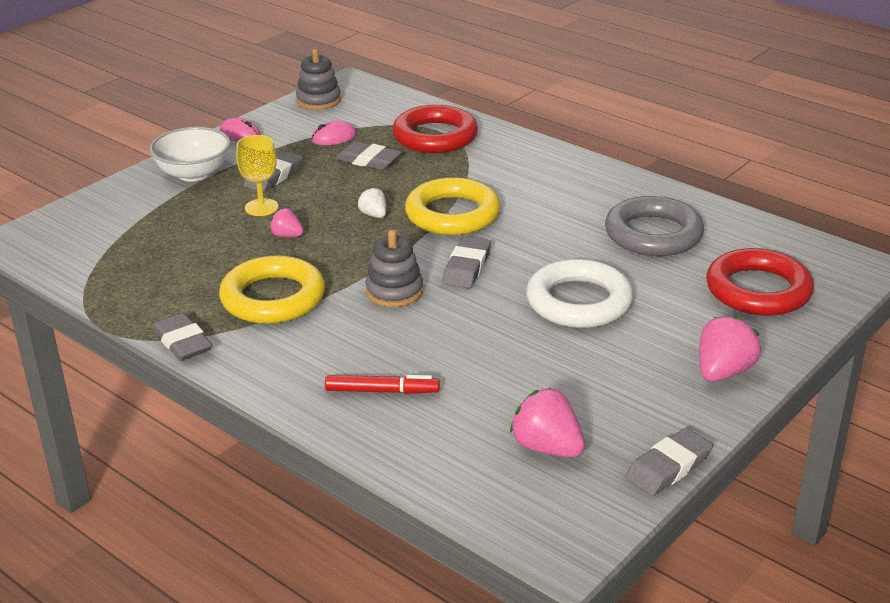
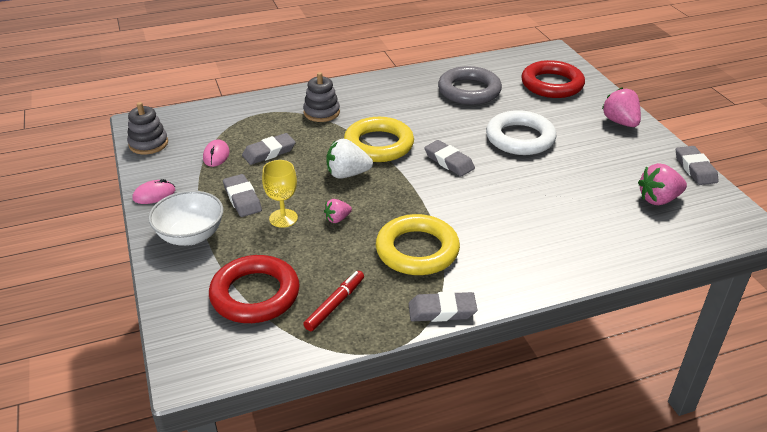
camera: 60 degrees left, 5 degrees up
red marker [325,375,440,394] -> red marker moved to [303,271,364,331]
white strawberry [358,187,386,218] -> white strawberry [326,139,373,179], size x1.75
grey stacking toy [365,230,423,307] -> grey stacking toy moved to [303,72,340,122]
red ring [392,105,478,153] -> red ring moved to [209,255,300,323]

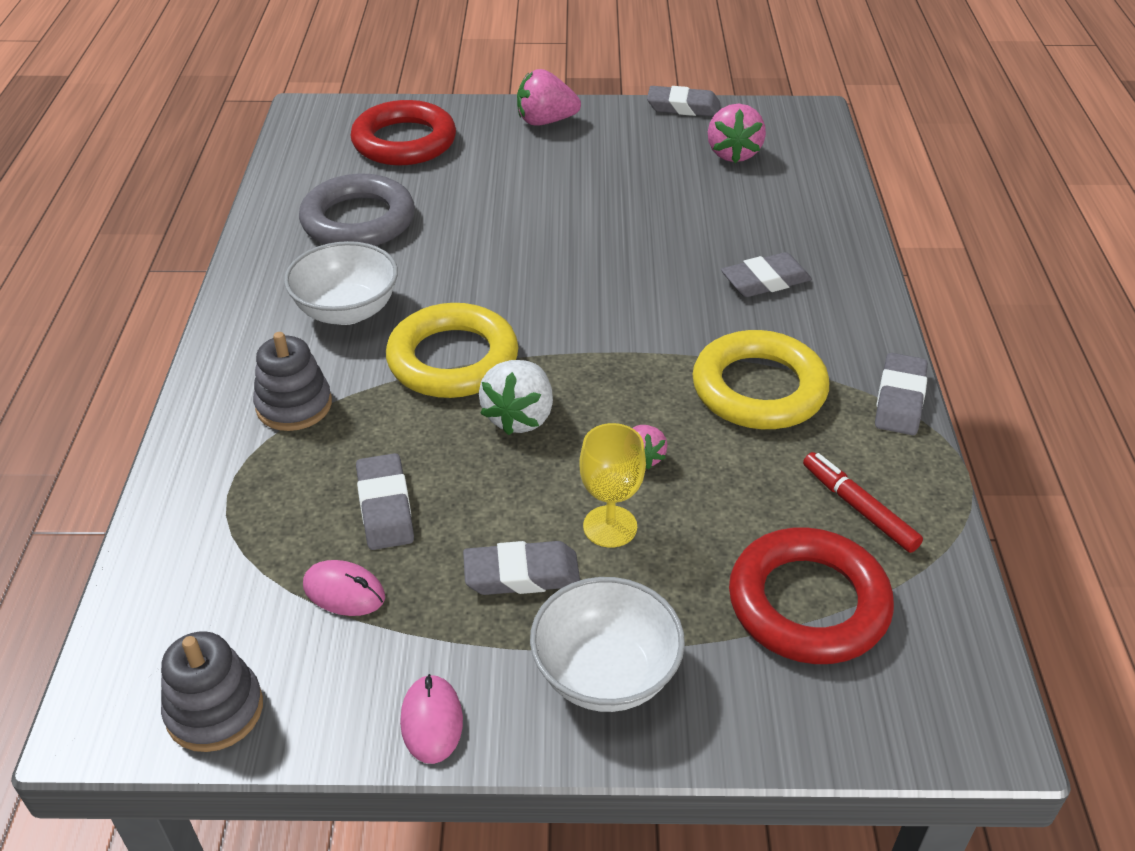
camera: 70 degrees left, 5 degrees up
grey eraser [424,140,475,176] -> grey eraser moved to [721,252,812,297]
white ring [486,110,556,155] -> none
none -> white bowl [284,241,398,325]

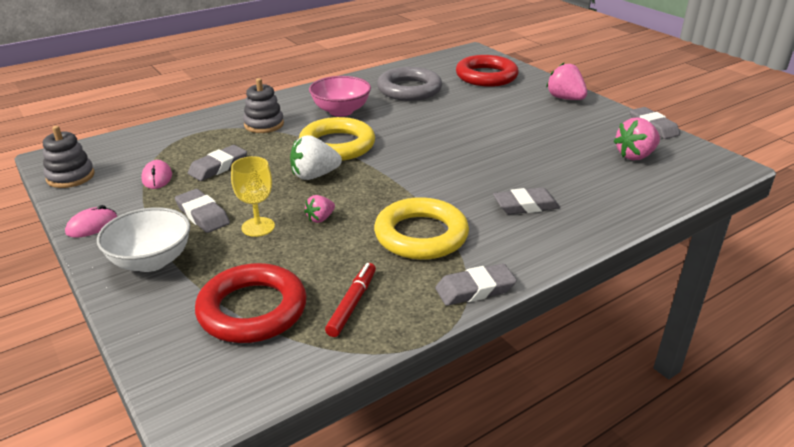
camera: 55 degrees right, 10 degrees down
white bowl [284,241,398,325] -> pink bowl [309,76,371,117]
grey eraser [721,252,812,297] -> grey eraser turned 45 degrees counterclockwise [493,187,560,214]

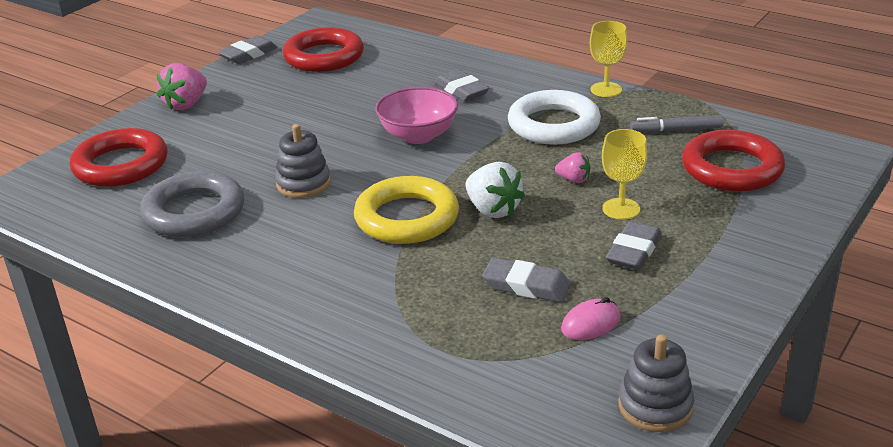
camera: 110 degrees left, 0 degrees up
pink mouse [65,205,117,238] -> none
white bowl [97,207,190,272] -> none
grey stacking toy [243,78,284,133] -> grey stacking toy moved to [275,124,331,198]
pink bowl [309,76,371,117] -> pink bowl moved to [375,87,458,144]
red marker [325,263,376,337] -> grey marker [630,115,723,133]
yellow ring [374,197,469,260] -> white ring [508,90,601,145]
grey eraser [435,263,517,306] -> yellow goblet [590,21,627,97]
pink strawberry [613,117,660,160] -> red ring [283,27,364,72]

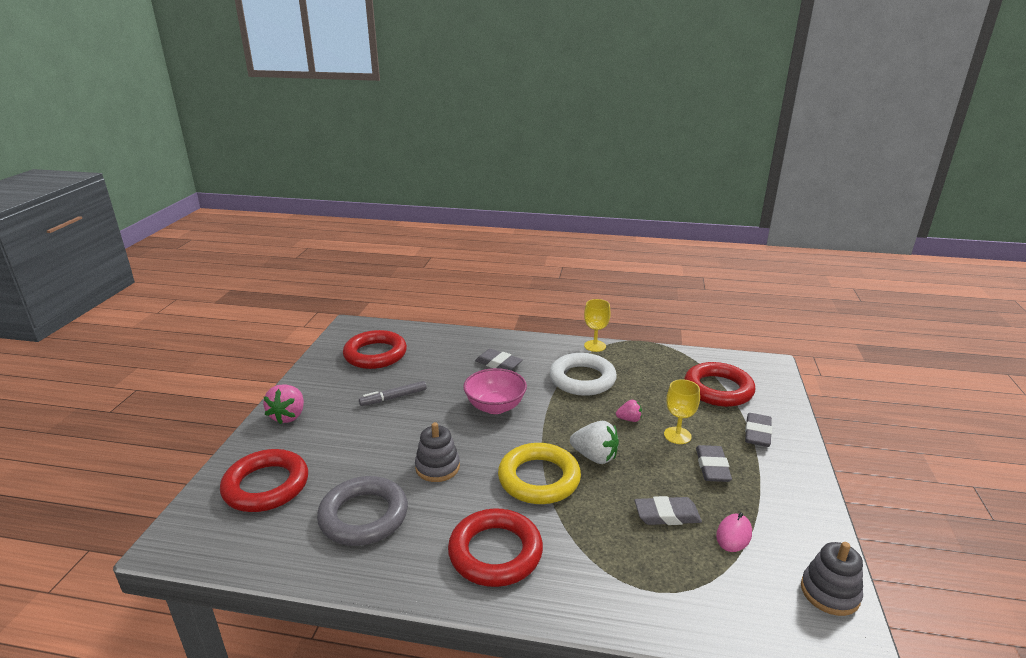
camera: 25 degrees left, 5 degrees down
grey eraser [218,36,277,64] -> grey eraser moved to [745,413,772,447]
grey marker [630,115,723,133] -> grey marker moved to [359,381,426,406]
none -> red ring [448,509,543,587]

